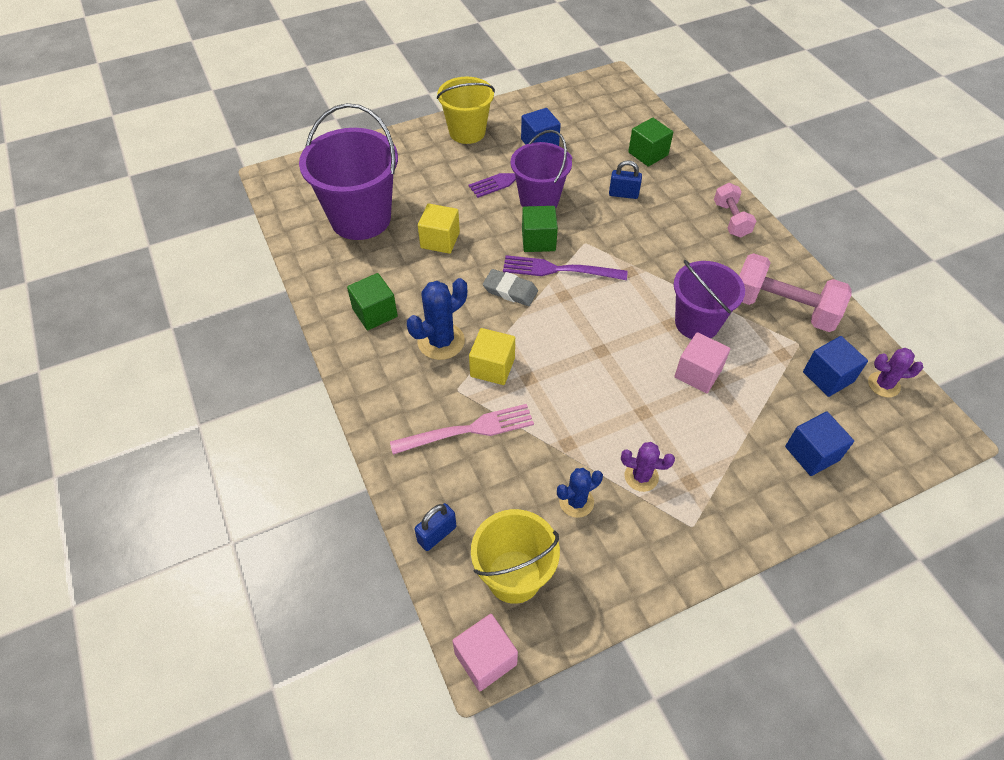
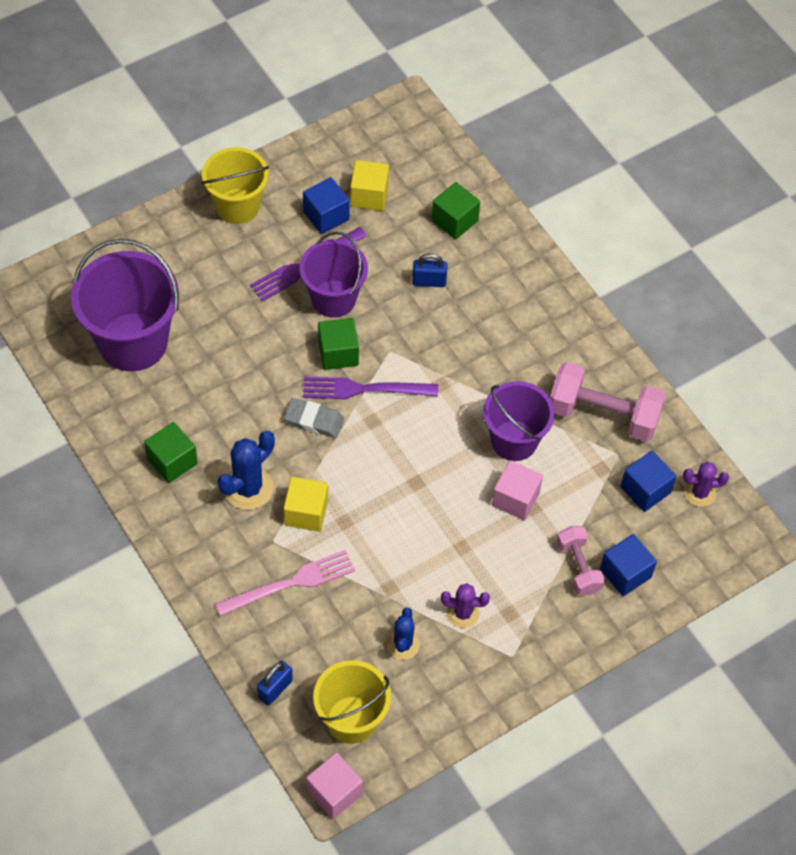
camera: 10 degrees left, 5 degrees up
yellow cube [418,203,460,254] -> yellow cube moved to [350,160,389,211]
blue cactus [557,468,603,518] -> blue cactus turned 45 degrees counterclockwise [387,608,420,660]
pink dumbbell [714,183,756,238] -> pink dumbbell moved to [557,526,605,595]

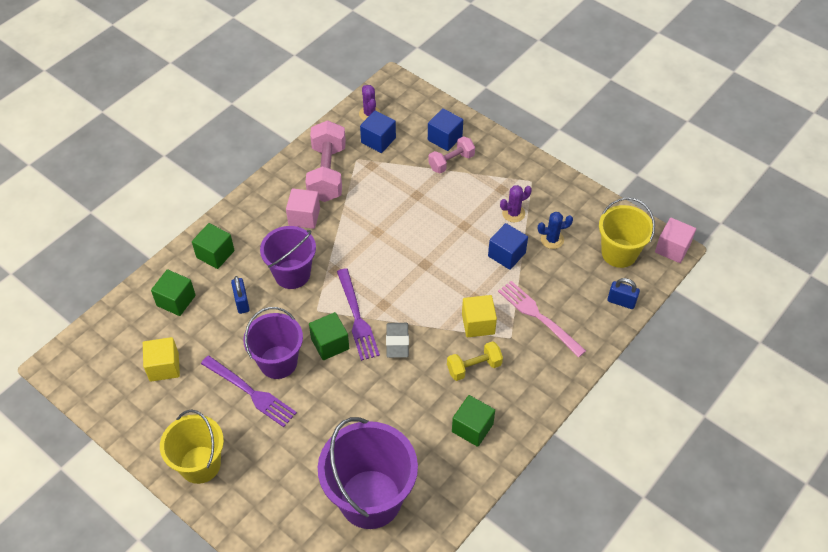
camera: 105 degrees left, 5 degrees down
blue cactus [218,431,275,510] -> yellow dumbbell [447,341,503,381]
blue cube [303,177,350,234] -> blue cube moved to [488,223,528,270]
purple cactus [441,583,490,628] -> purple cactus turned 75 degrees clockwise [500,185,532,222]
purple bucket [483,381,555,461] -> purple bucket moved to [260,226,316,289]
pink cube [492,461,543,520] -> pink cube moved to [286,188,320,229]
none -> green cube [192,223,234,269]

